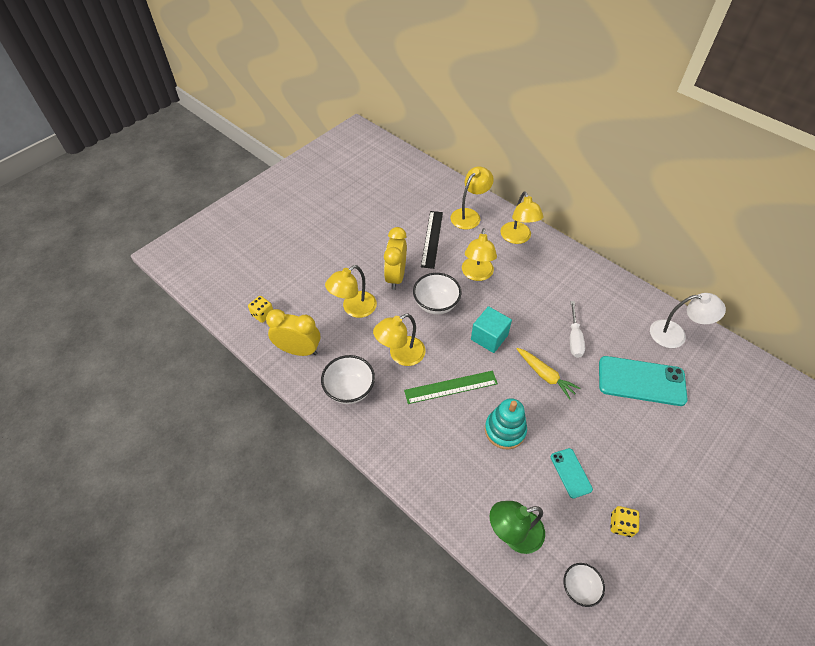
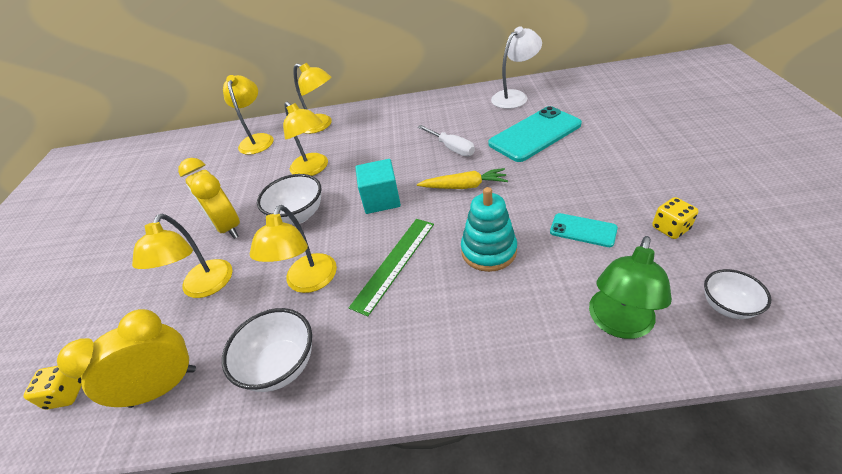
camera: 40 degrees left, 10 degrees down
black ruler [421,211,443,269] -> none

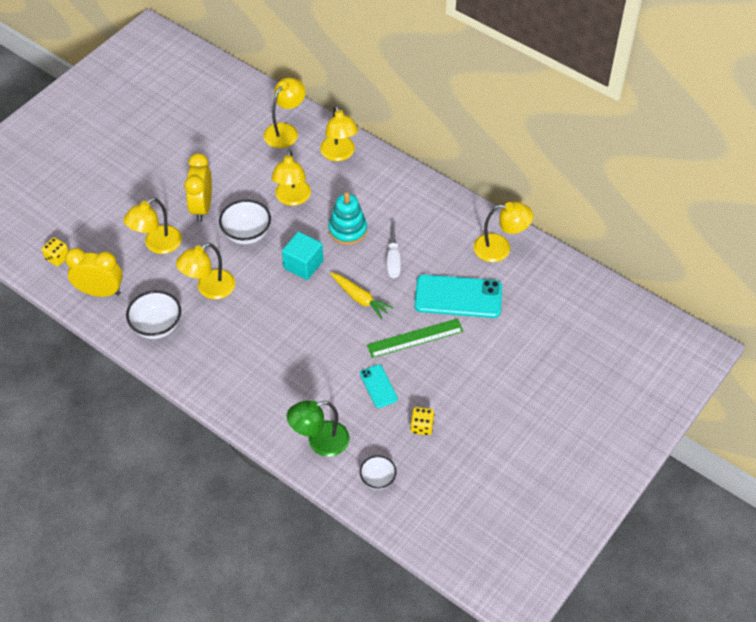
camera: 35 degrees right, 10 degrees up
green ruler [349,219,434,316] -> green ruler moved to [367,319,464,358]
turquoise stacking toy [461,187,517,272] -> turquoise stacking toy moved to [328,192,367,245]
white lamp [491,26,542,109] -> yellow lamp [473,202,533,262]

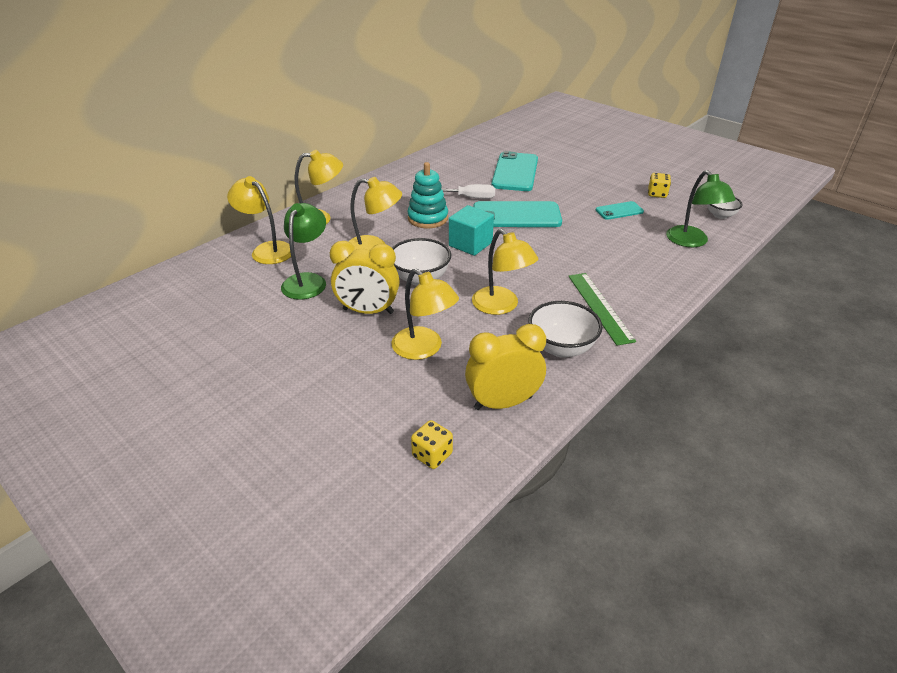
camera: 85 degrees left, 15 degrees down
yellow clock [65,248,123,297] -> yellow clock turned 60 degrees clockwise [465,324,546,410]
yellow carrot [330,273,393,319] -> turquoise phone [473,201,562,227]
green ruler [367,319,464,358] -> green ruler moved to [568,273,636,346]
yellow lamp [473,202,533,262] -> none
none -> green lamp [281,203,326,300]

